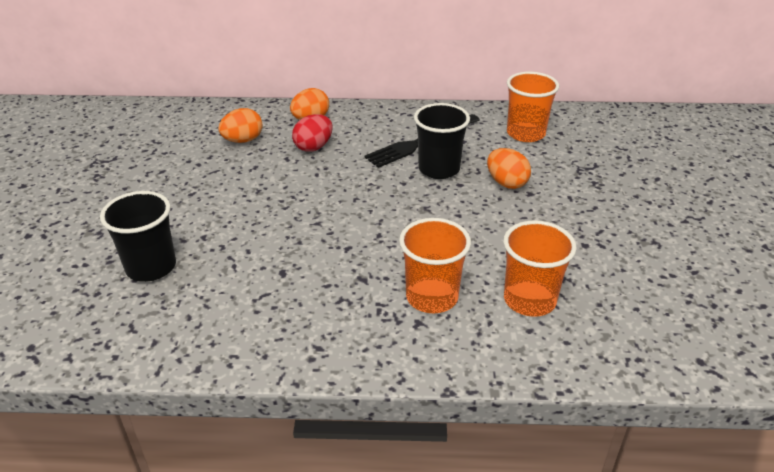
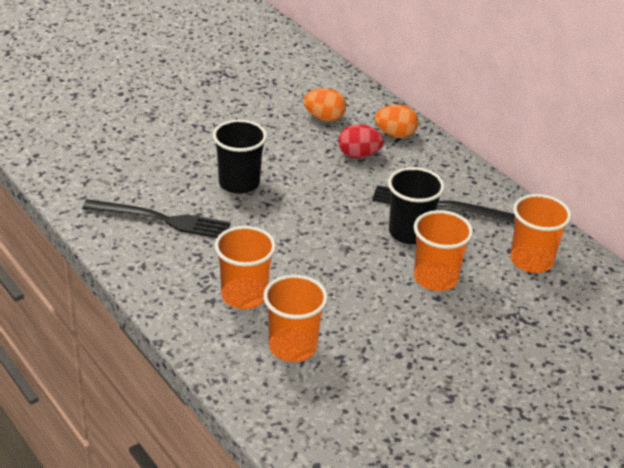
camera: 50 degrees right, 0 degrees up
black cup [100,191,176,282] -> black cup moved to [213,120,267,194]
orange egg [487,148,531,189] -> orange cup [414,210,473,291]
none -> black fork [82,199,231,238]

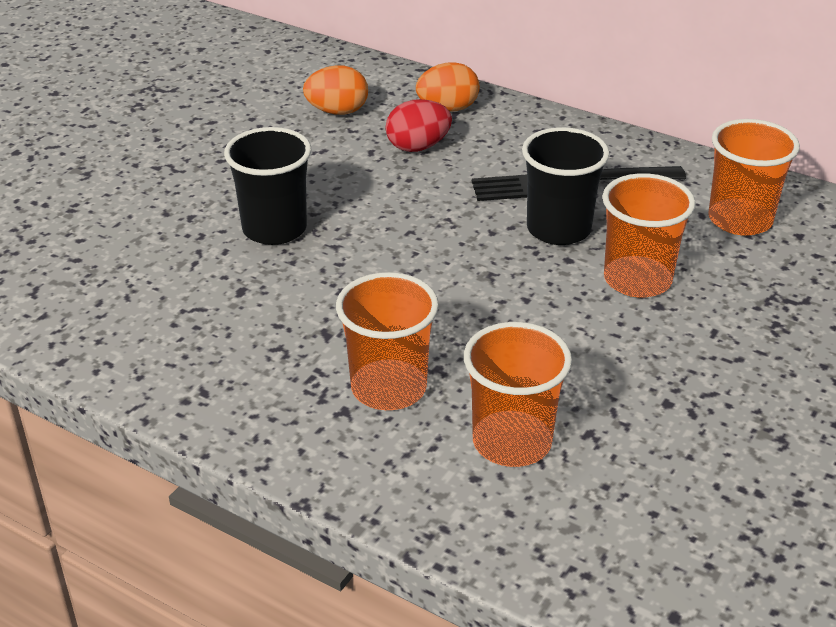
camera: 20 degrees left, 0 degrees up
black fork [82,199,231,238] -> none

